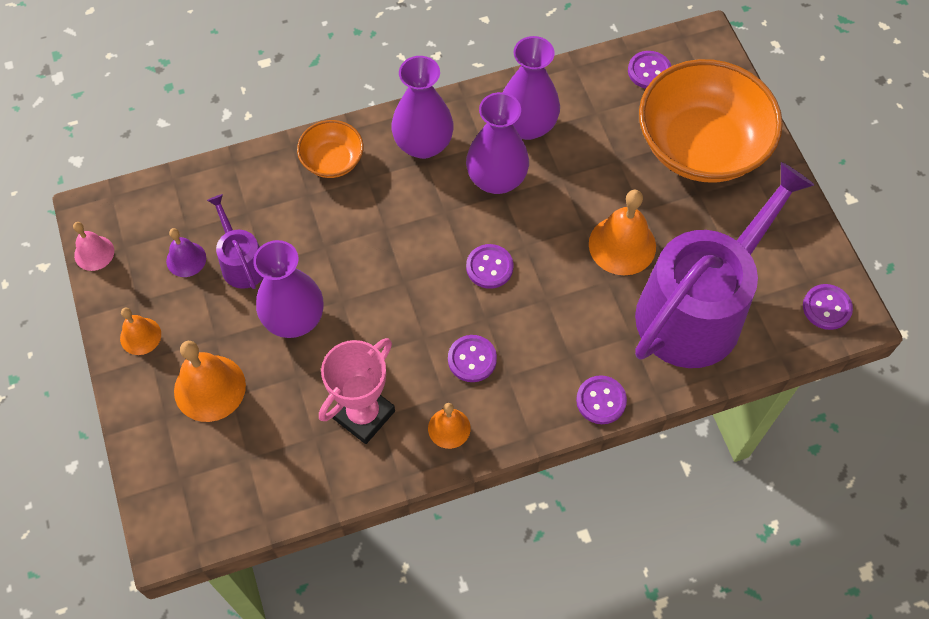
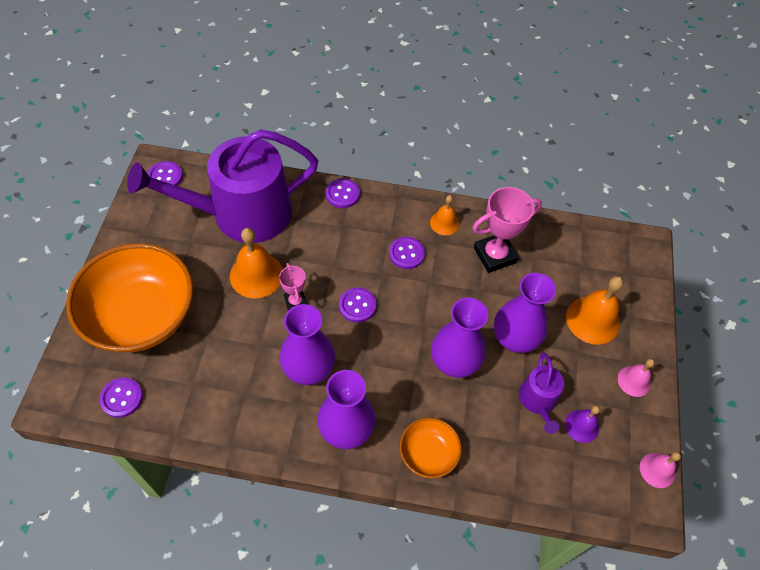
camera: 155 degrees left, 5 degrees down
orange bell [120,307,161,355] -> pink bell [618,359,655,397]
purple vase [503,36,560,140] -> purple vase moved to [431,298,488,378]
none -> pink trophy [279,263,307,311]

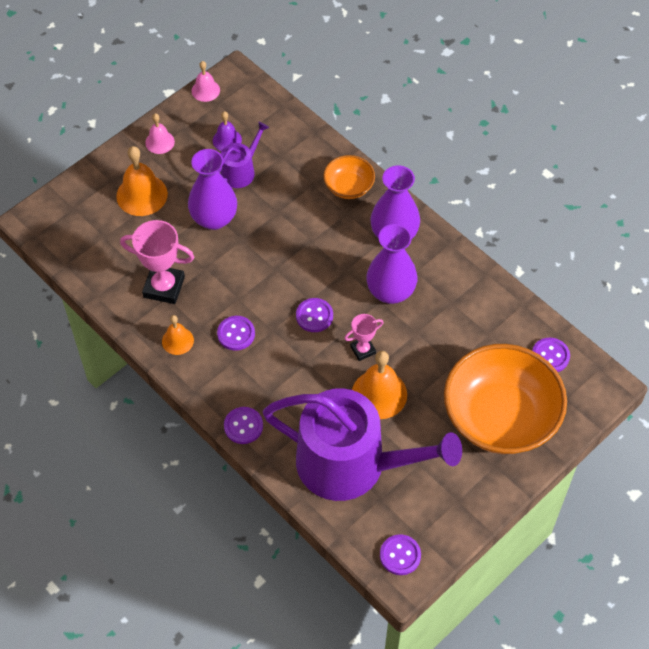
camera: 140 degrees left, 0 degrees up
pink trophy [279,263,307,311] -> pink trophy turned 45 degrees clockwise [344,314,384,361]
purple vase [431,298,488,378] -> none

